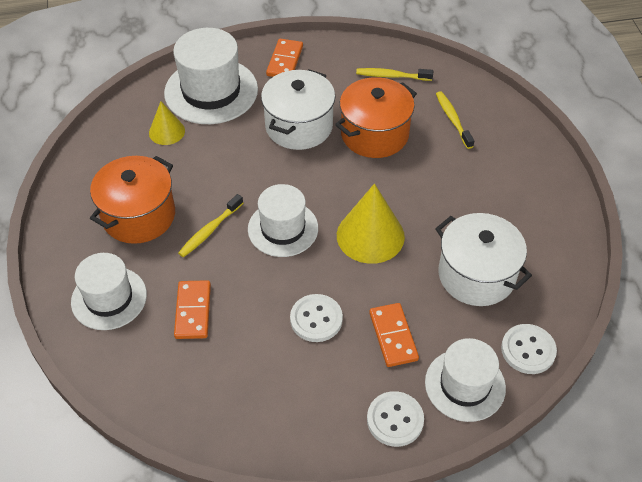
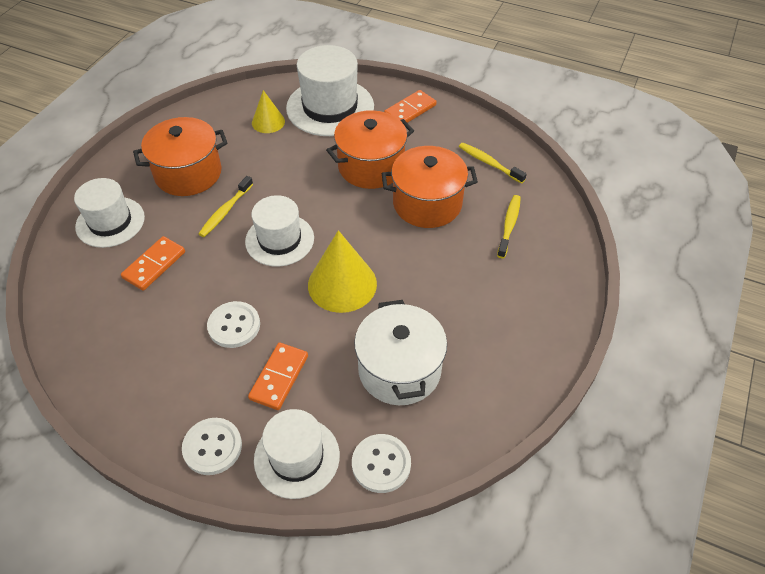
camera: 35 degrees right, 0 degrees up
yellow toothbrush [178,194,243,257] -> yellow toothbrush turned 45 degrees counterclockwise [198,176,253,237]
white pot [261,69,335,150] -> orange pot [326,110,414,189]

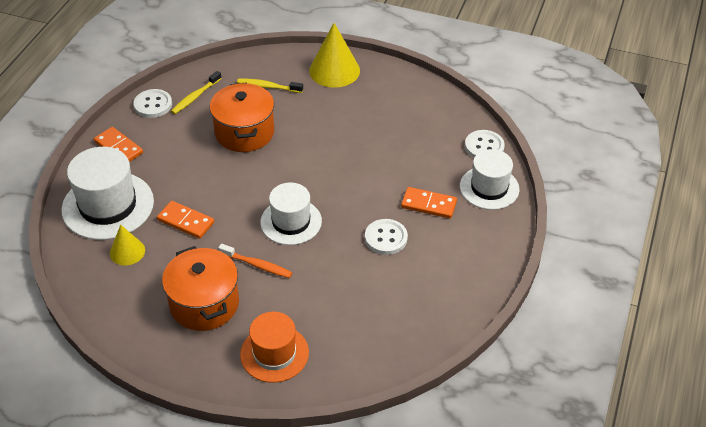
camera: 95 degrees left, 5 degrees down
white hat [74,178,145,248] -> orange hat [240,312,309,383]
orange domino [121,236,185,291] -> orange domino moved to [157,201,214,239]
white button [182,418,242,475] -> white button moved to [133,89,172,118]
yellow toothbrush [198,176,253,237] -> orange toothbrush [218,244,292,278]
yellow cone [308,230,377,313] -> yellow cone moved to [309,23,360,88]
orange pot [326,110,414,189] -> none
white pot [354,300,447,405] -> none

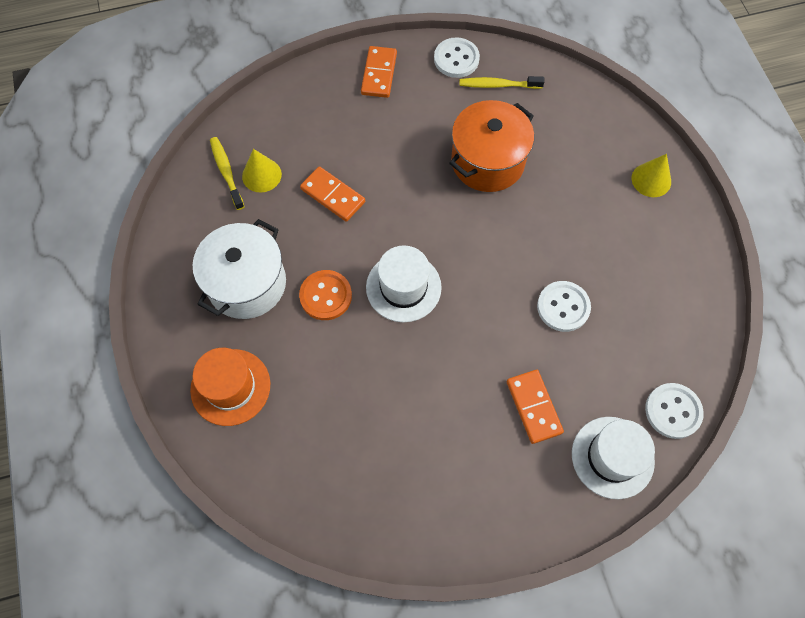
camera: 55 degrees right, 20 degrees up
white hat [61,147,154,240] -> none
orange domino [157,201,214,239] -> orange domino turned 45 degrees counterclockwise [300,166,365,222]
orange pot [162,246,239,331] -> white pot [193,219,286,319]
orange toothbrush [218,244,292,278] -> orange button [299,270,352,320]
yellow toothbrush [237,78,303,93] -> yellow toothbrush moved to [210,137,244,210]
yellow cone [309,23,360,88] -> yellow cone [632,154,671,197], size x0.58
white button [365,219,408,255] -> white button moved to [537,281,591,332]

